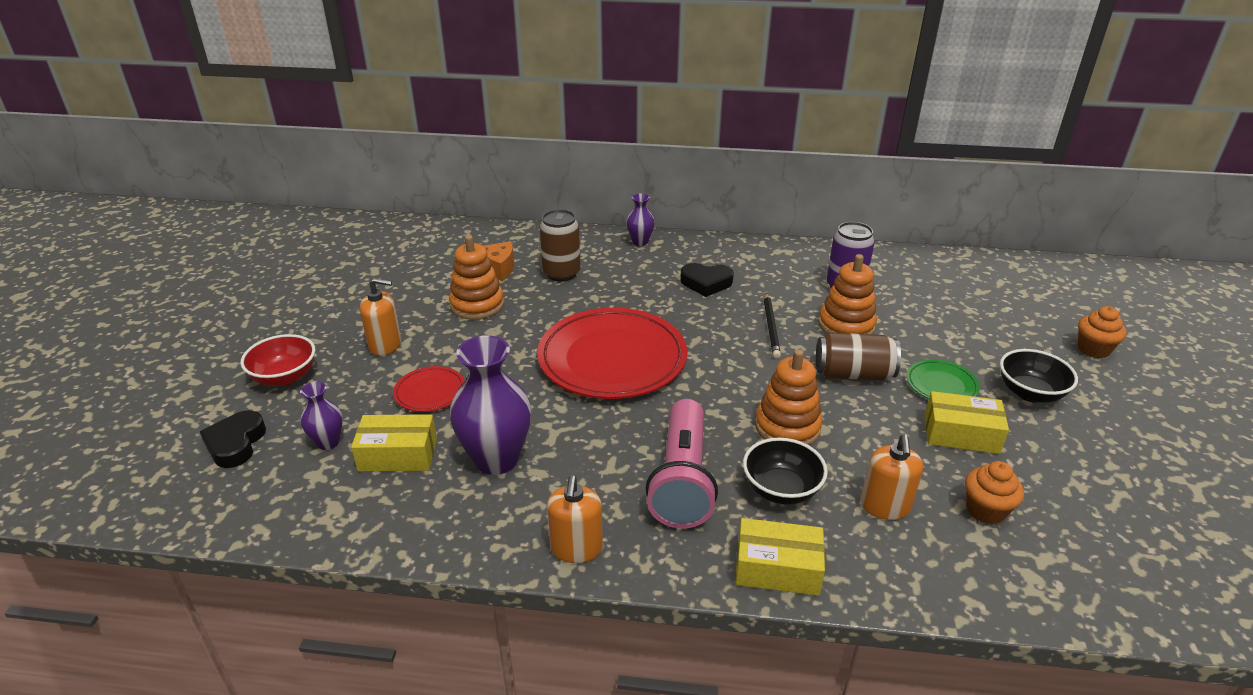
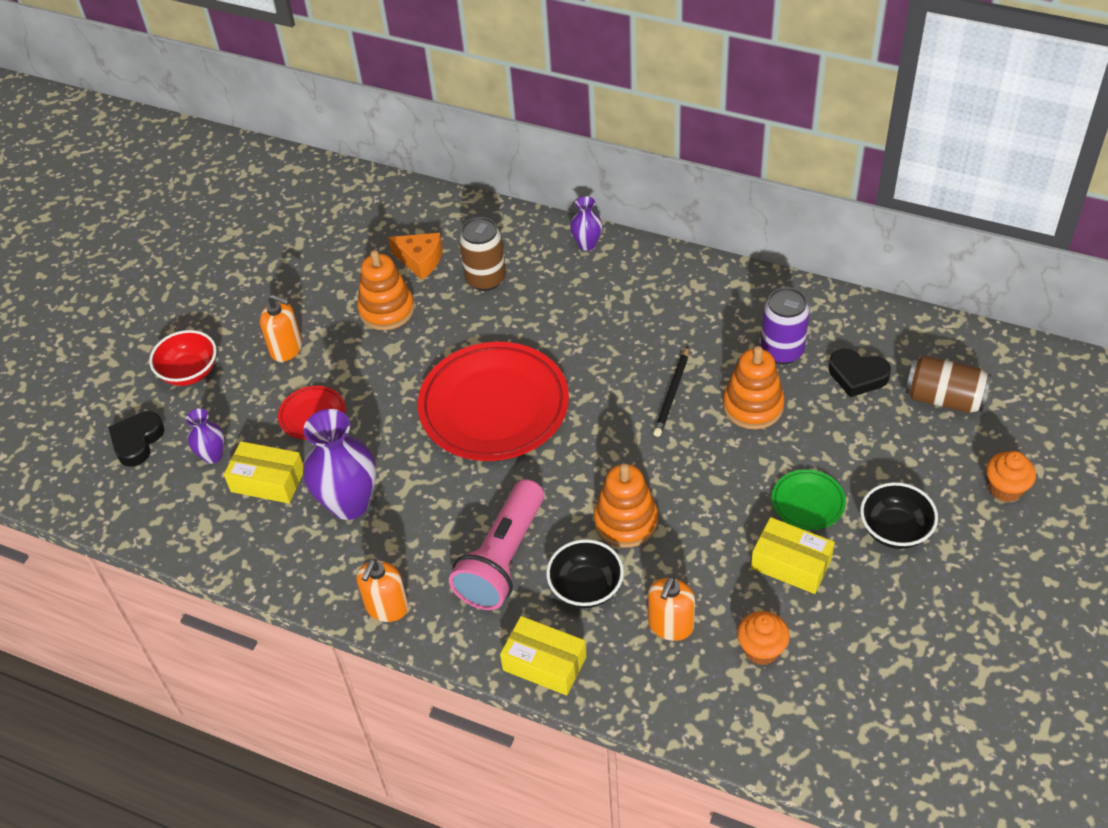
camera: 20 degrees right, 15 degrees up
black heart [680,263,734,297] -> black heart moved to [829,349,891,397]
brown can [816,333,901,381] -> brown can moved to [905,355,992,413]

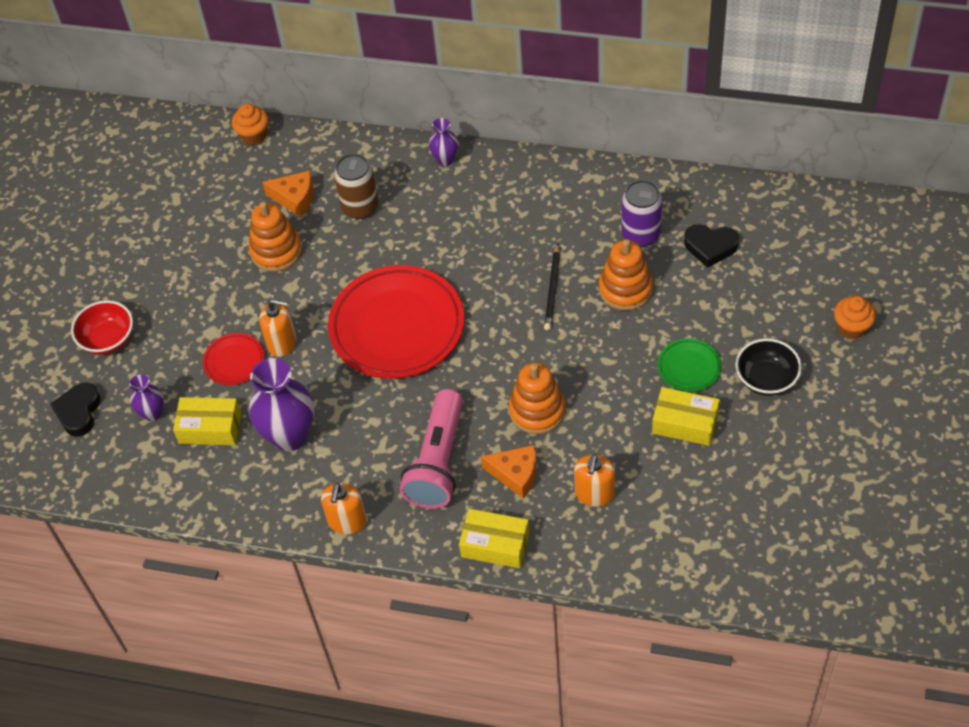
camera: 10 degrees left, 5 degrees up
orange soap dispenser [260,295,302,362] -> orange soap dispenser moved to [259,299,297,357]
black bowl [546,539,624,608] -> orange cheese [481,445,537,498]
orange cupcake [737,611,790,665] -> orange cupcake moved to [232,104,268,145]
brown can [905,355,992,413] -> none

